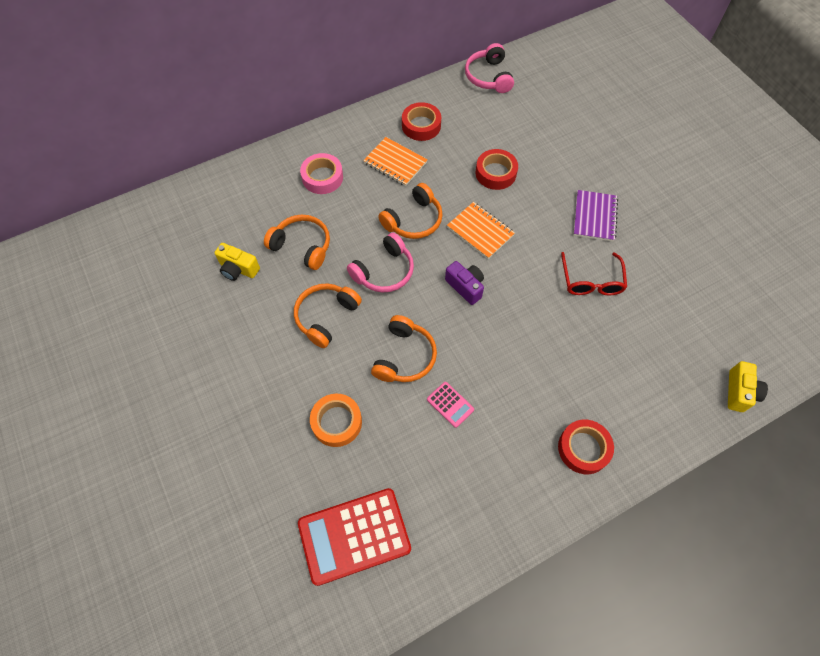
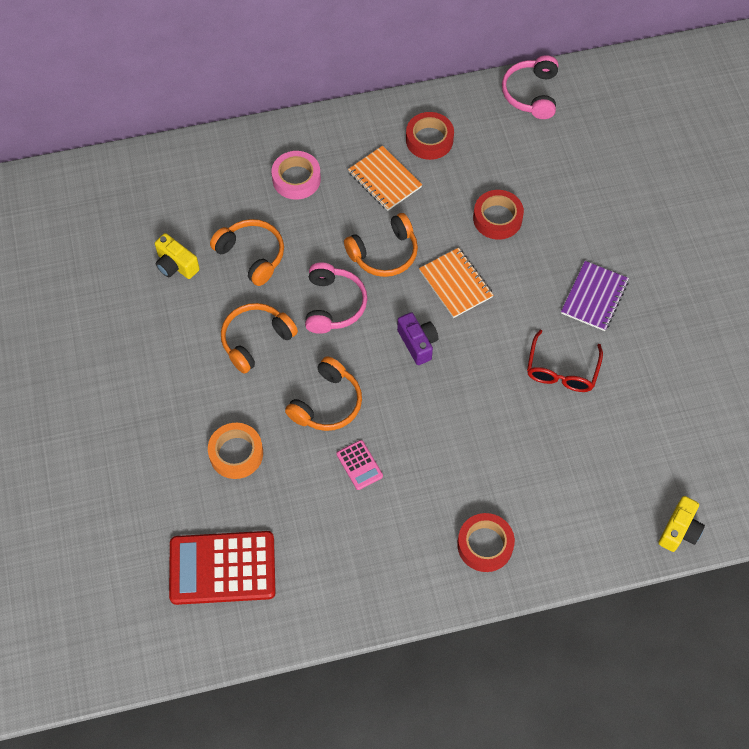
camera: 15 degrees right, 0 degrees up
pink headphones [347,232,414,292] -> pink headphones turned 60 degrees counterclockwise [305,262,367,334]

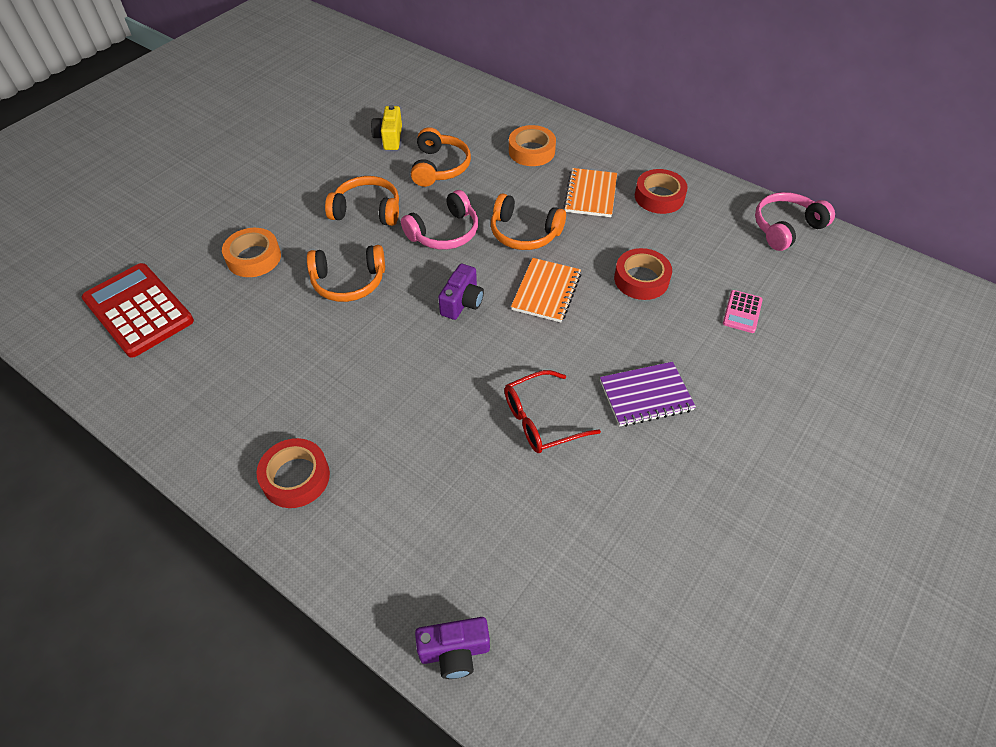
camera: 50 degrees right, 10 degrees down
pink tape [272,151,321,200] -> orange tape [509,125,556,166]
pink calculator [337,440,383,490] -> pink calculator moved to [723,290,763,333]
yellow camera [658,496,705,552] -> purple camera [415,617,490,679]

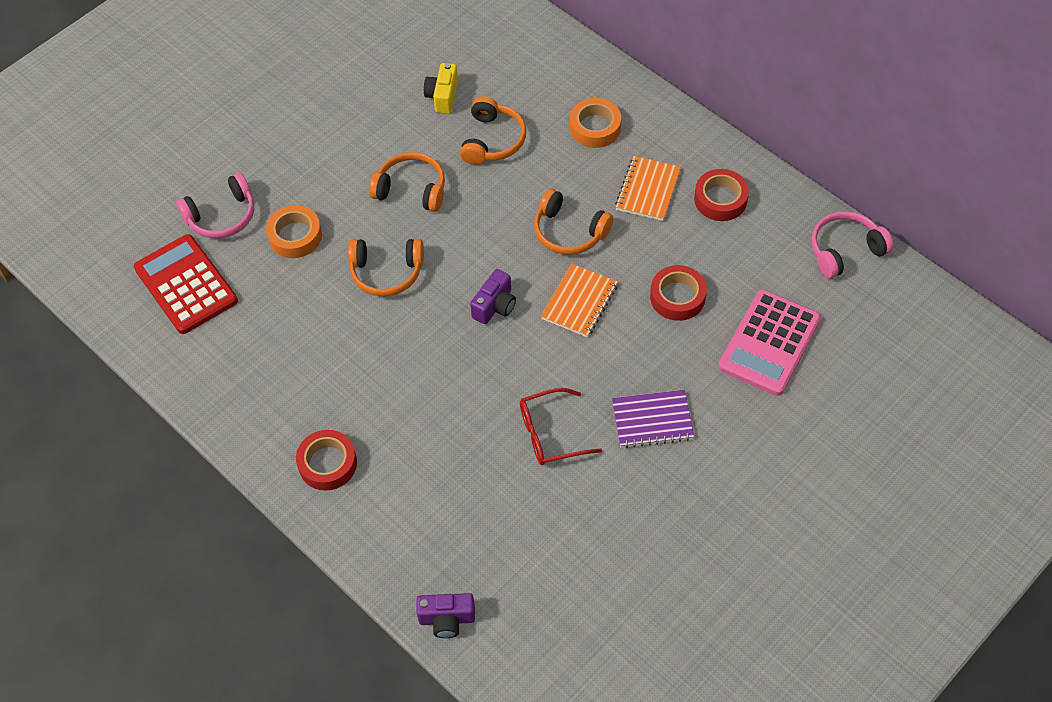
camera: 10 degrees right, 5 degrees up
pink headphones [401,190,478,250] -> pink headphones moved to [176,173,254,239]
pink calculator [723,290,763,333] -> pink calculator [718,290,821,396], size x2.19

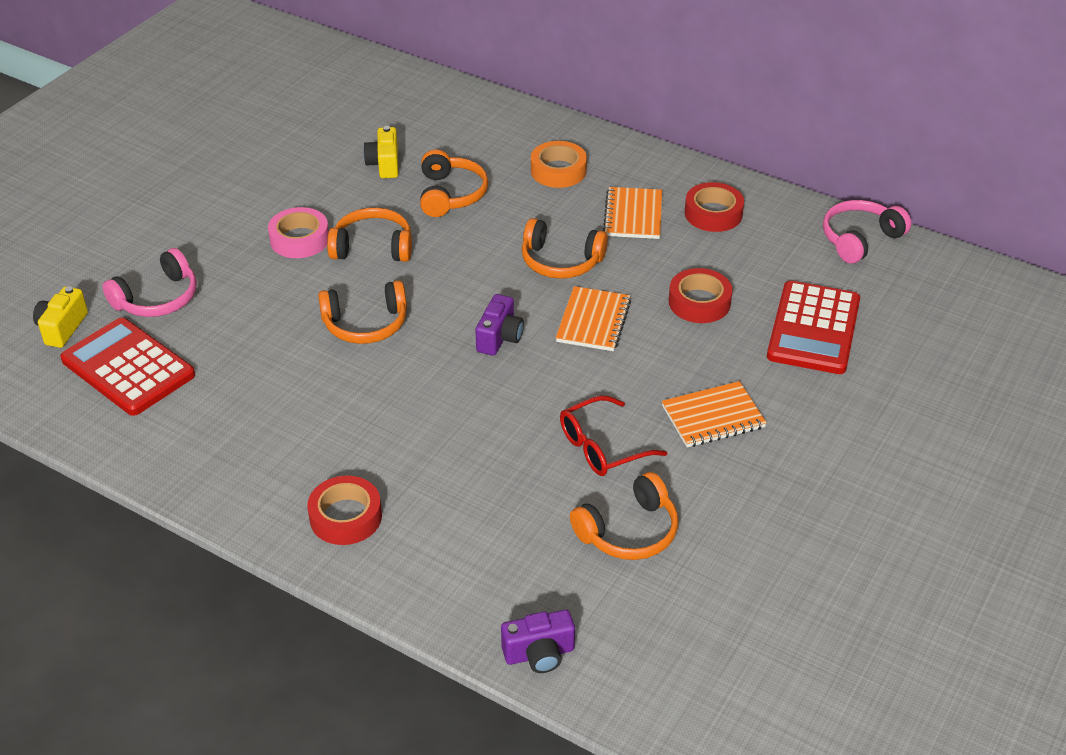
camera: 15 degrees left, 15 degrees down
orange tape [266,205,322,258] -> none
purple notebook [612,390,694,448] -> orange notebook [662,381,767,447]
pink calculator [718,290,821,396] -> red calculator [767,281,860,374]
none -> yellow camera [33,286,88,348]
none -> pink tape [268,207,329,258]
none -> orange headphones [570,472,678,560]

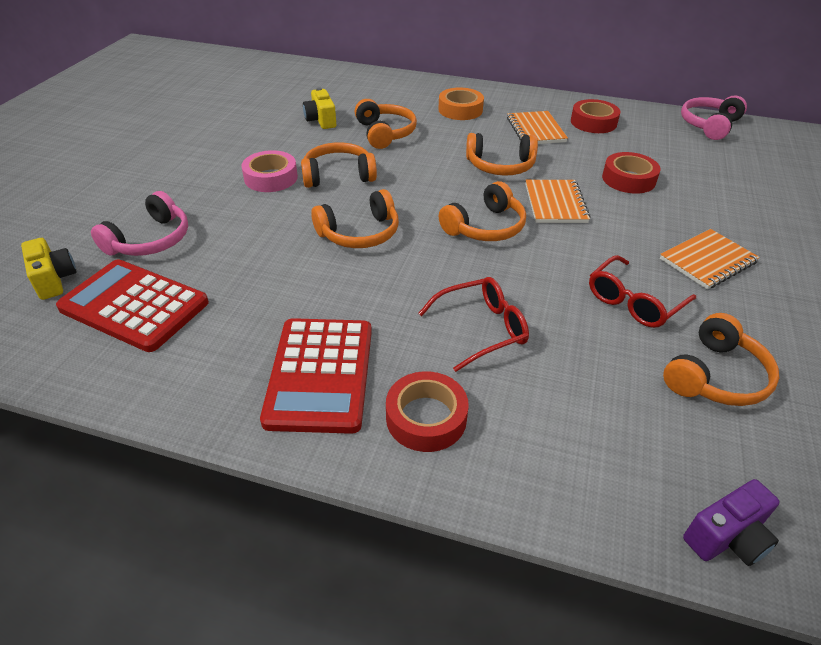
camera: 15 degrees left, 0 degrees up
yellow camera [33,286,88,348] -> yellow camera turned 150 degrees clockwise [21,238,77,300]
purple camera [475,294,524,356] -> orange headphones [439,181,526,241]
red calculator [767,281,860,374] -> red calculator moved to [260,318,372,434]
none -> red glasses [418,277,529,372]

